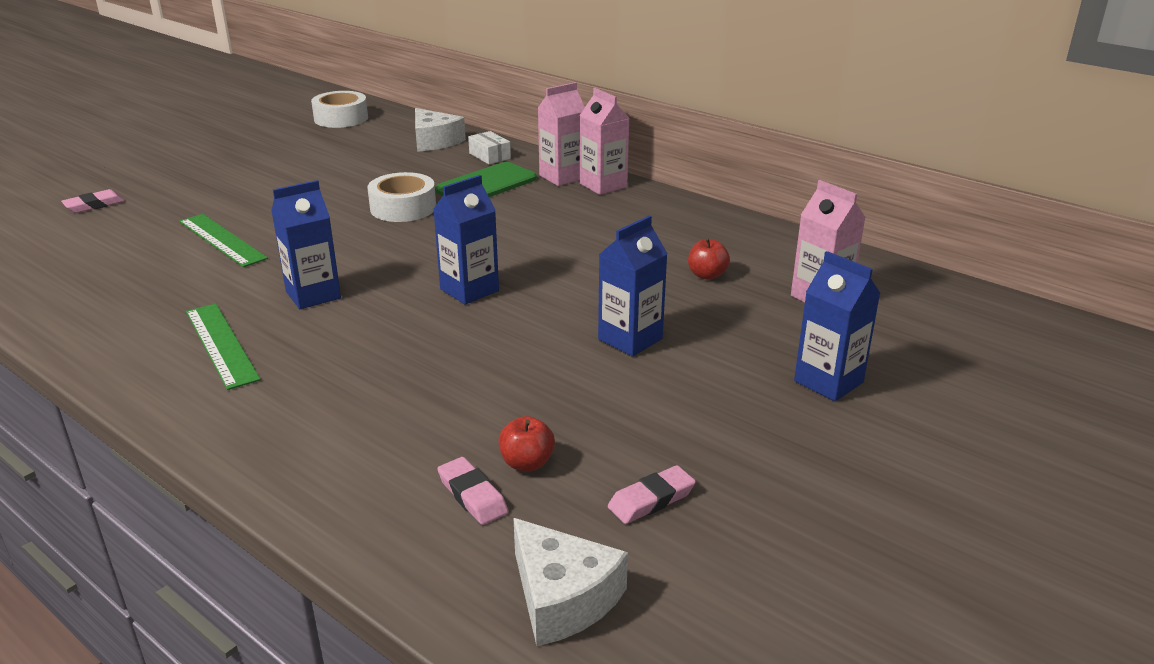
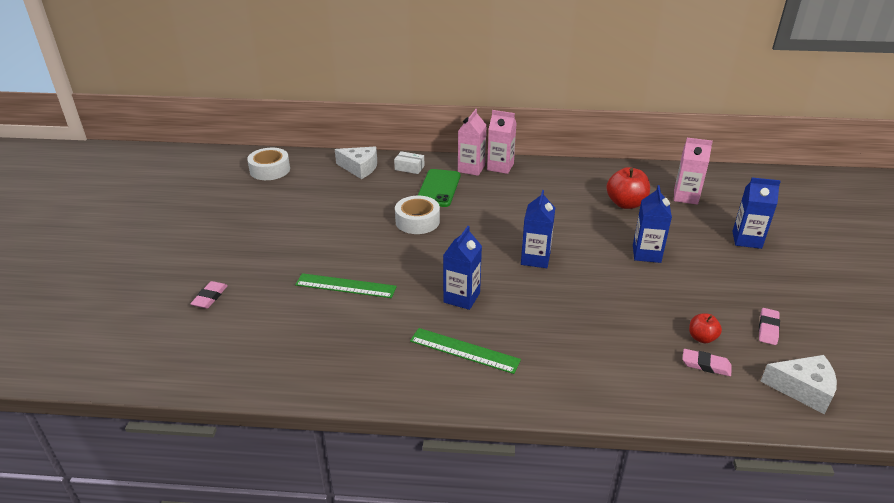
camera: 35 degrees left, 5 degrees up
red apple [688,238,730,280] -> red apple [606,167,650,209], size x1.78

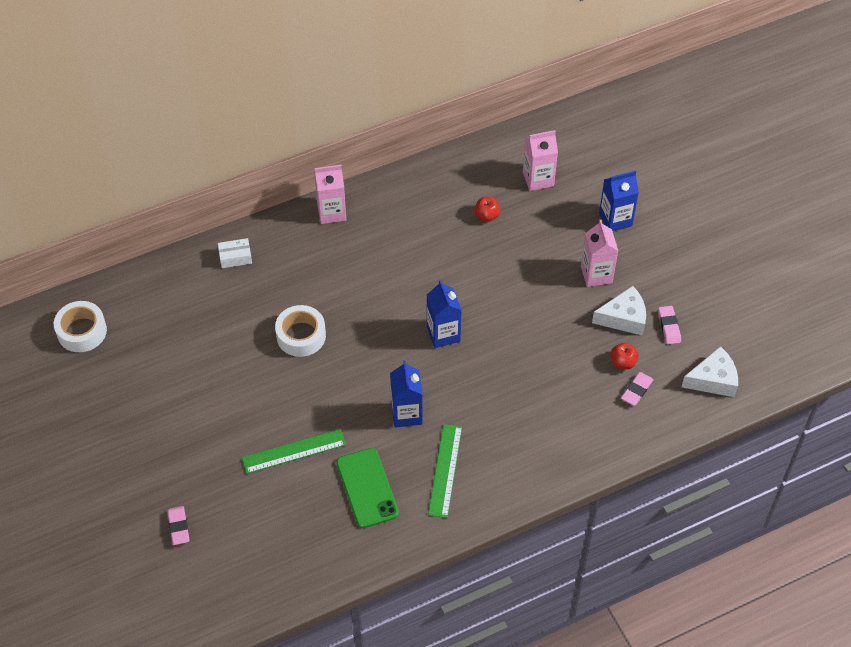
camera: 30 degrees left, 20 degrees up
white cheese [335,146,377,179] -> white cheese moved to [592,286,646,336]
green ruler [410,328,521,374] -> green ruler turned 75 degrees counterclockwise [428,424,462,518]
green phone [417,169,460,207] -> green phone moved to [336,448,399,528]
pink carton [458,109,487,176] -> pink carton moved to [581,220,618,287]
red apple [606,167,650,209] -> red apple [474,197,501,222], size x0.56
blue carton [633,185,672,263] -> none
pink eraser [683,349,732,376] -> pink eraser turned 45 degrees counterclockwise [621,372,654,406]

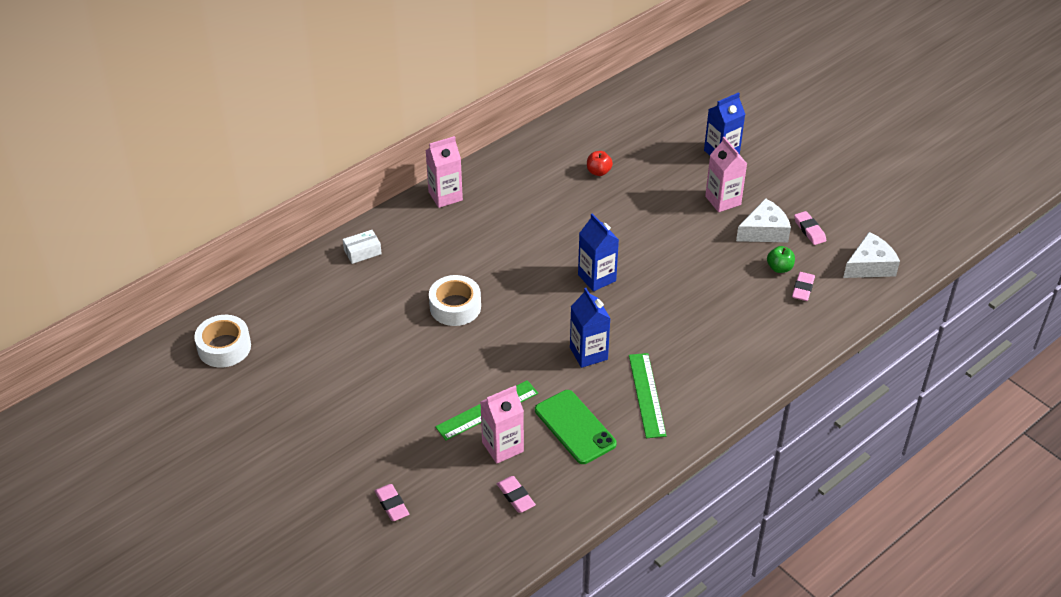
camera: 15 degrees left, 10 degrees down
pink carton [523,130,558,191] -> pink carton moved to [480,385,524,464]
red apple [611,343,639,369] -> green apple [767,246,795,273]
none -> pink eraser [497,476,536,513]

